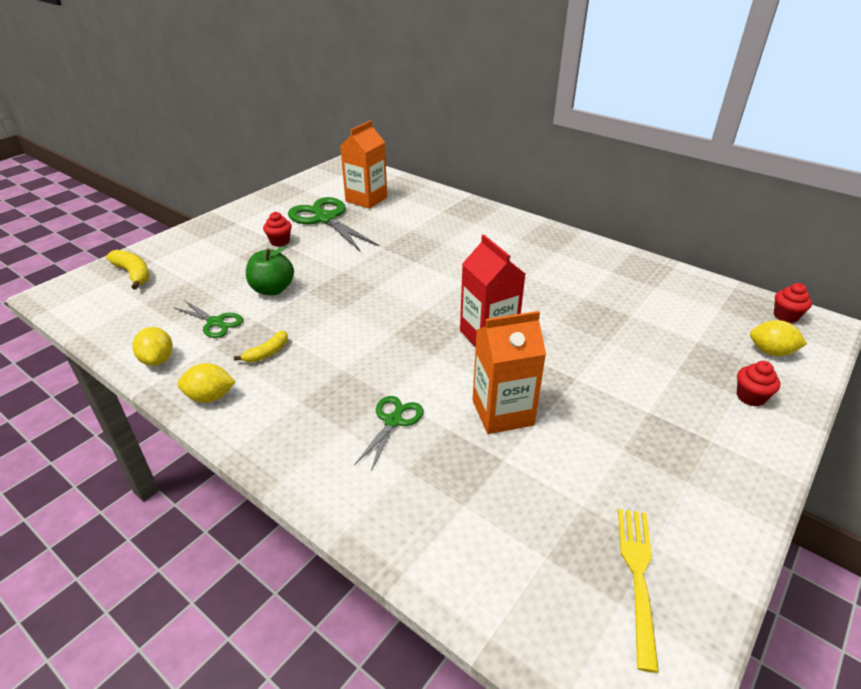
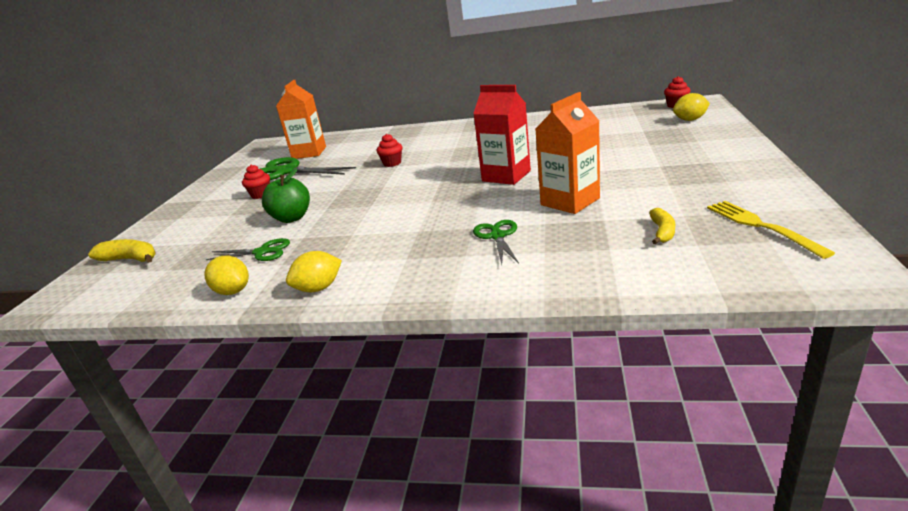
camera: 25 degrees left, 10 degrees down
yellow banana [234,331,288,362] -> yellow banana moved to [649,208,675,244]
red cupcake [737,361,780,406] -> red cupcake moved to [377,134,402,167]

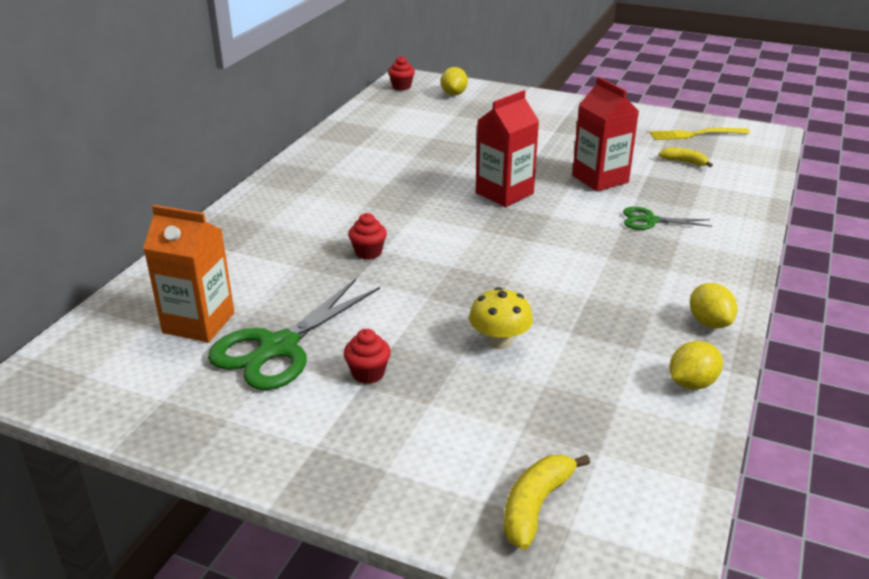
camera: 80 degrees left, 5 degrees up
green scissors [206,238,290,261] -> none
green apple [262,169,310,223] -> yellow mushroom [469,287,533,349]
orange carton [536,92,600,214] -> red carton [572,77,639,192]

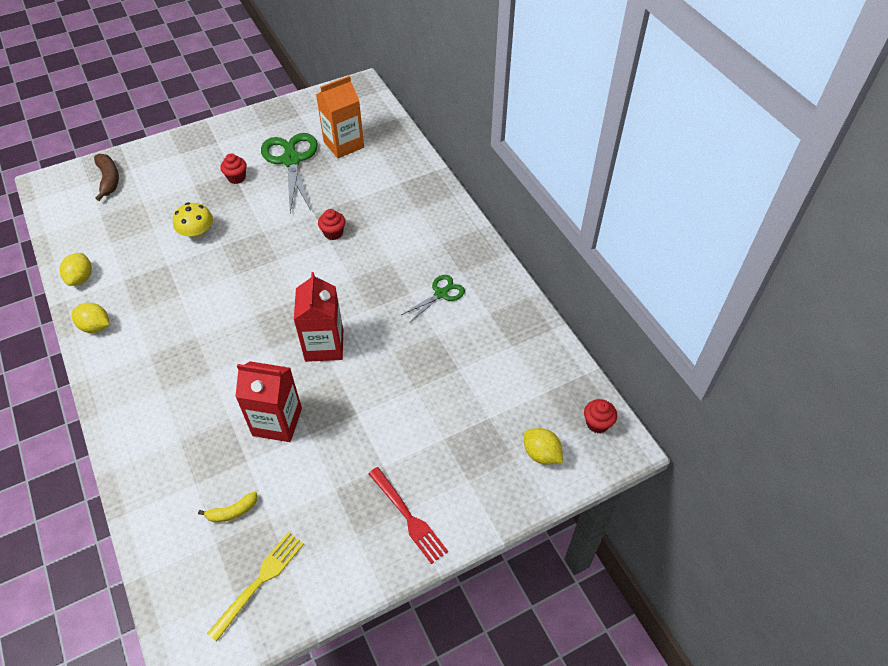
camera: 130 degrees right, 20 degrees up
yellow banana [504,455,590,550] -> brown banana [94,154,119,201]
green scissors [623,207,712,230] -> green scissors moved to [401,275,465,323]
none -> red fork [368,467,448,564]

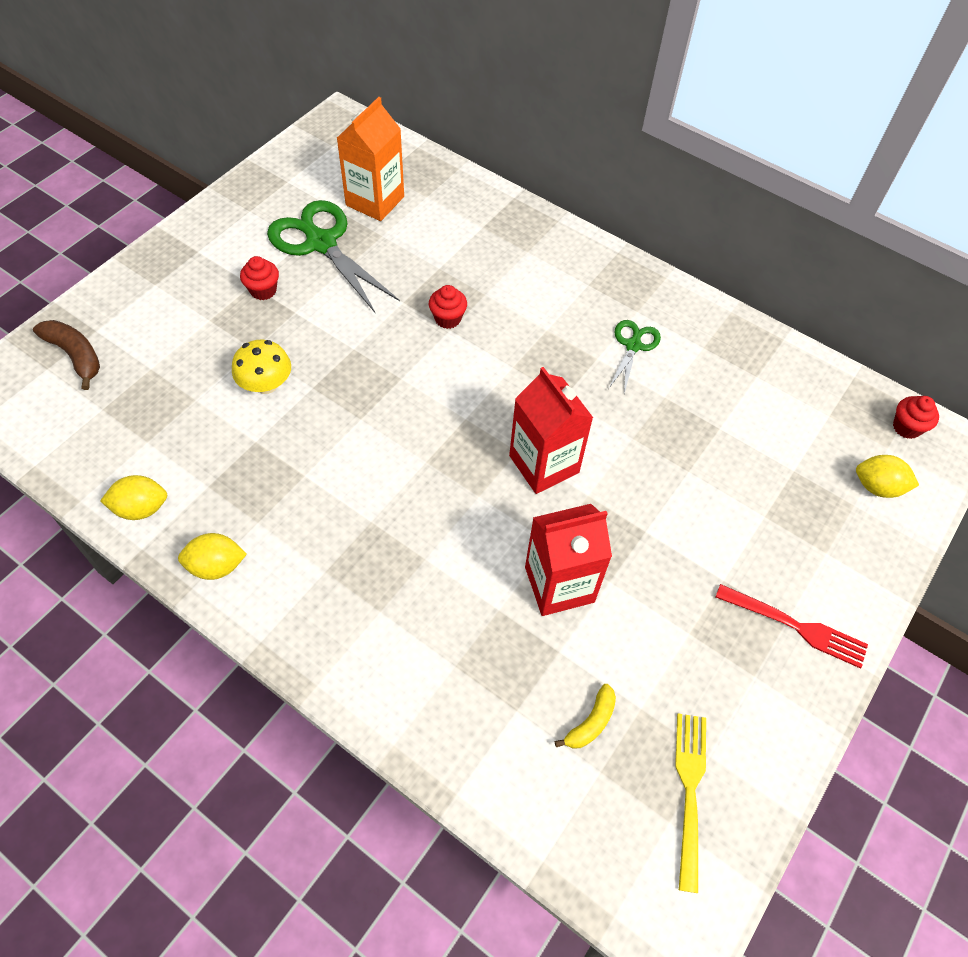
camera: 30 degrees left, 5 degrees up
yellow lemon [60,253,92,286] -> yellow lemon turned 75 degrees counterclockwise [100,475,167,520]

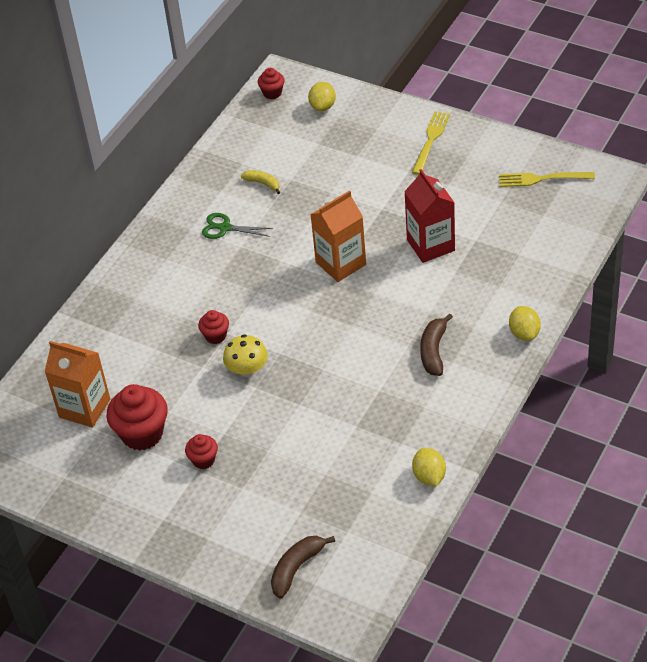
camera: 90 degrees left, 10 degrees down
yellow lemon [178,533,247,580] -> yellow lemon moved to [509,306,541,341]
yellow mushroom [232,340,291,394] -> yellow mushroom moved to [223,334,268,377]
green scissors [267,200,400,314] -> red cupcake [106,384,168,451]
red carton [509,367,593,494] -> orange carton [310,190,366,282]
yellow banana [555,684,616,749] -> yellow banana moved to [241,170,280,194]
red fork [716,584,868,669] -> yellow fork [412,111,450,175]
none -> brown banana [420,313,453,376]

